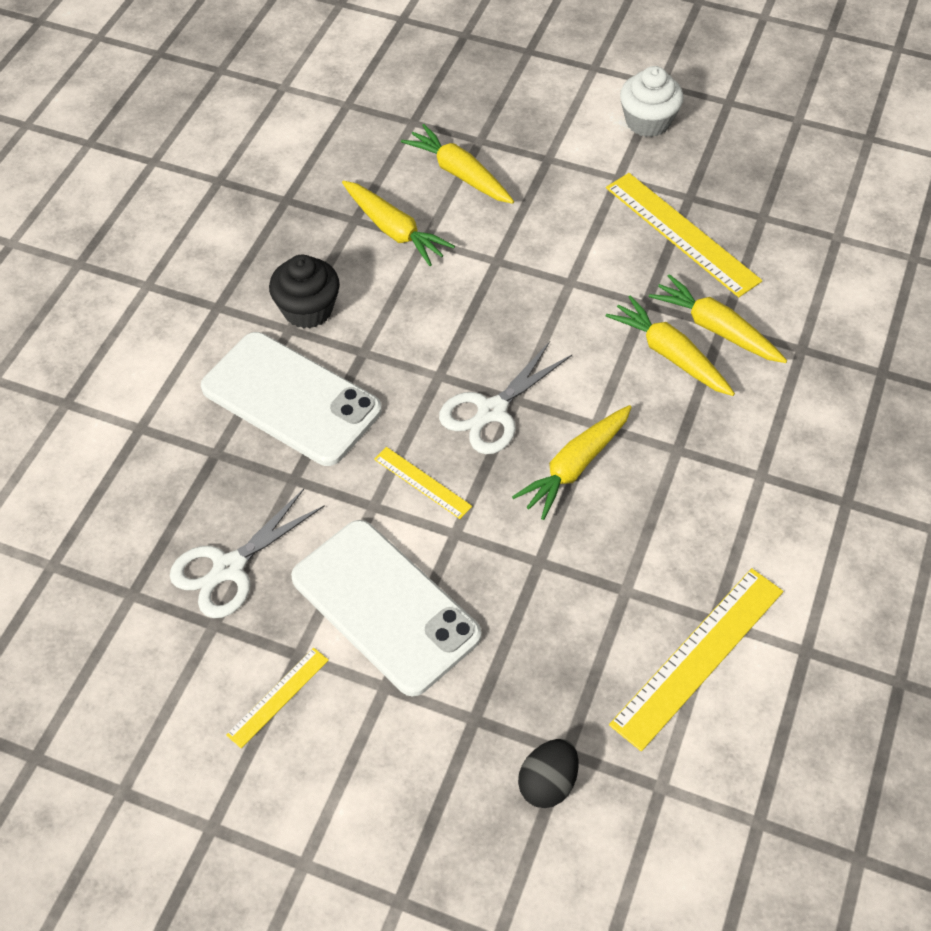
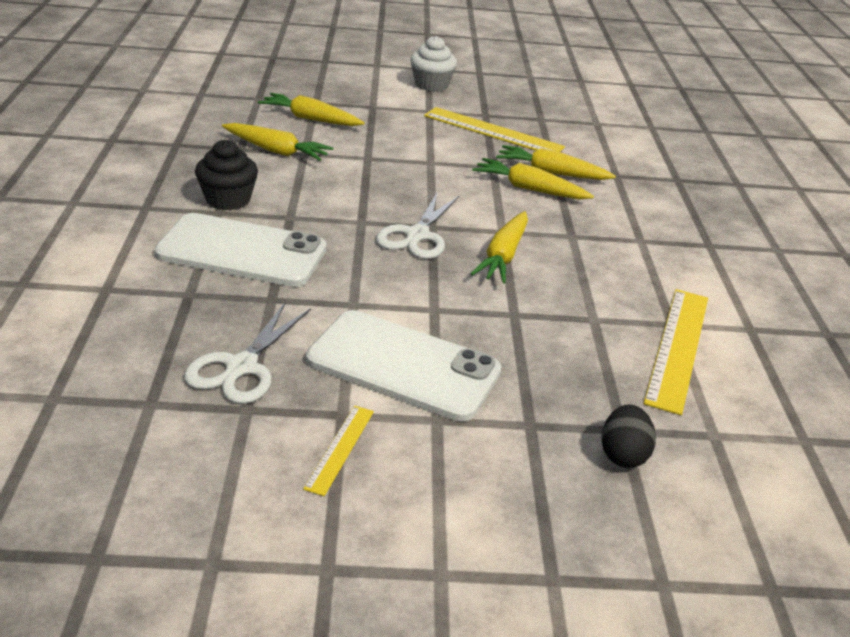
camera: 25 degrees left, 20 degrees down
yellow ruler [374,447,472,519] -> none

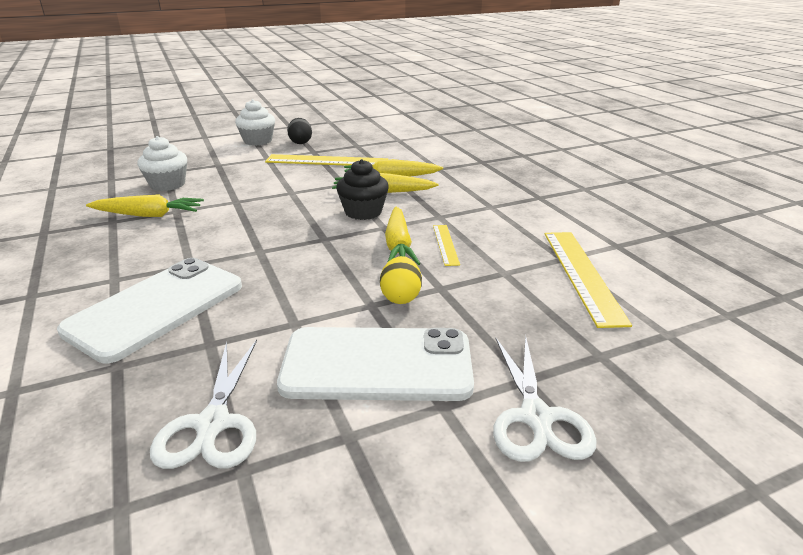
camera: 20 degrees left, 5 degrees down
white phone [154,213,326,287] -> white phone turned 45 degrees counterclockwise [57,258,242,363]
black cupcake [195,140,258,210] -> black cupcake moved to [336,159,389,220]
yellow carrot [258,93,365,126] -> white cupcake [137,136,187,191]
yellow ruler [303,406,374,496] -> yellow ruler moved to [433,225,460,266]
white scissors [376,193,460,259] -> white scissors moved to [493,335,597,462]
black egg [601,404,656,468] -> black egg moved to [287,118,312,144]
none -> yellow egg [380,256,422,304]

